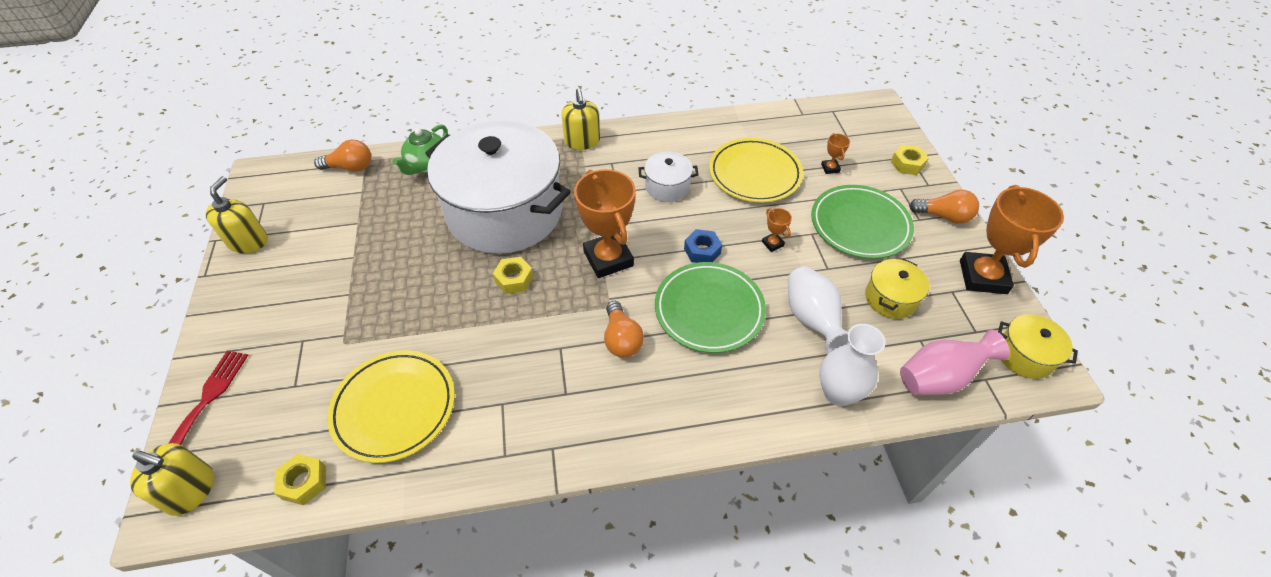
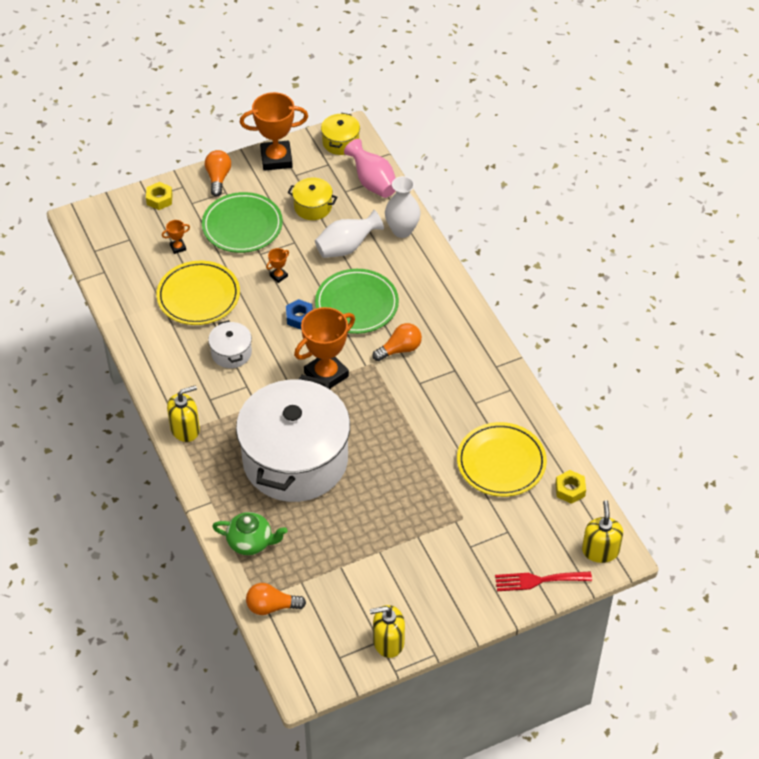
camera: 105 degrees left, 0 degrees up
orange light bulb [314,139,371,172] -> orange light bulb turned 75 degrees counterclockwise [246,583,306,615]
yellow nut [493,257,533,294] -> none

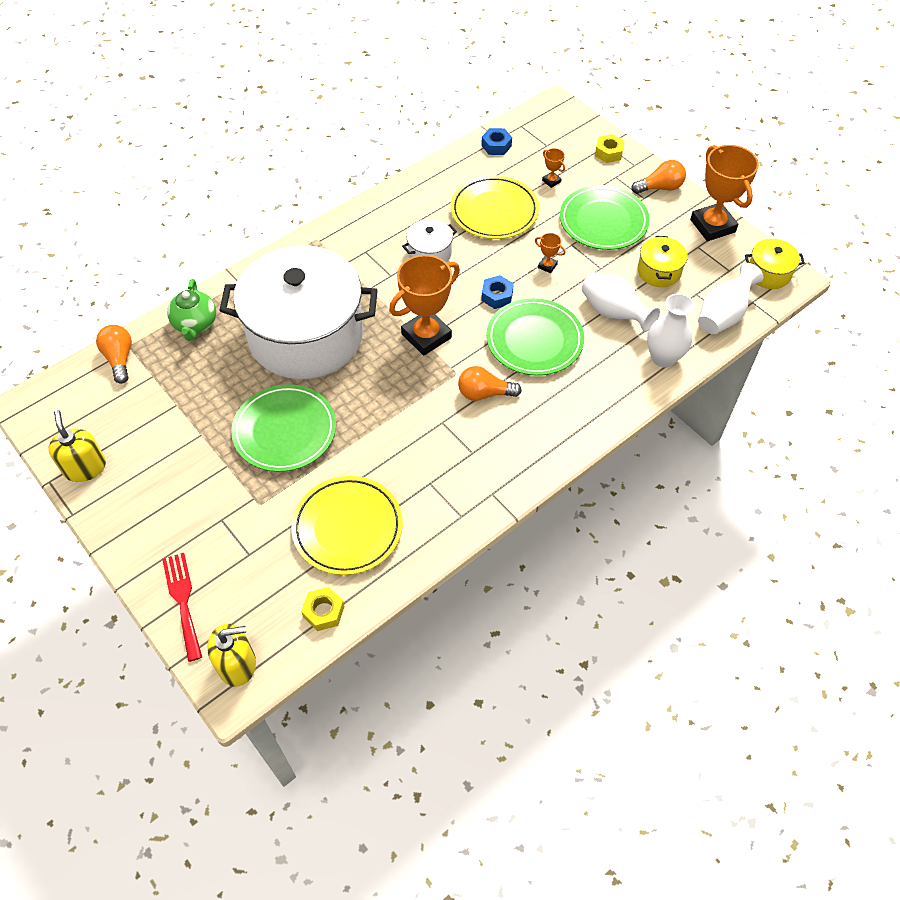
camera: 75 degrees right, 5 degrees up
yellow soap dispenser [167,385,200,442] -> none
orange trophy [294,307,355,389] -> orange trophy turned 75 degrees counterclockwise [389,255,460,356]
pink vase [344,139,395,198] -> white vase [698,263,764,334]
orange light bulb [372,323,422,361] -> orange light bulb turned 135 degrees clockwise [458,366,522,401]
none -> green plate [231,384,336,472]
none -> blue nut [481,128,512,155]

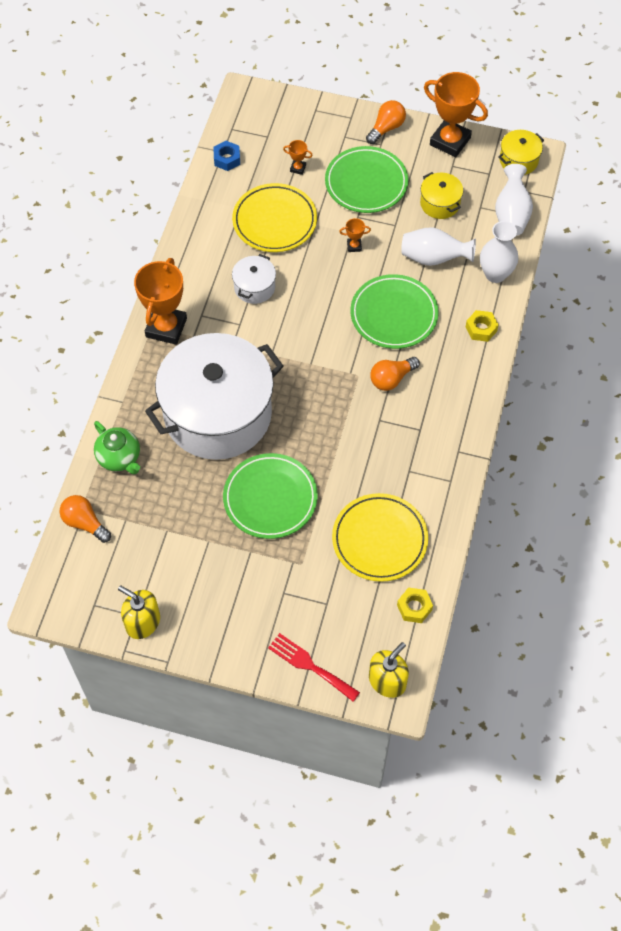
camera: 35 degrees left, 5 degrees up
orange trophy [389,255,460,356] -> orange trophy moved to [134,258,187,345]
blue nut [481,275,514,309] -> none
yellow nut [595,134,625,163] -> yellow nut moved to [466,310,499,342]

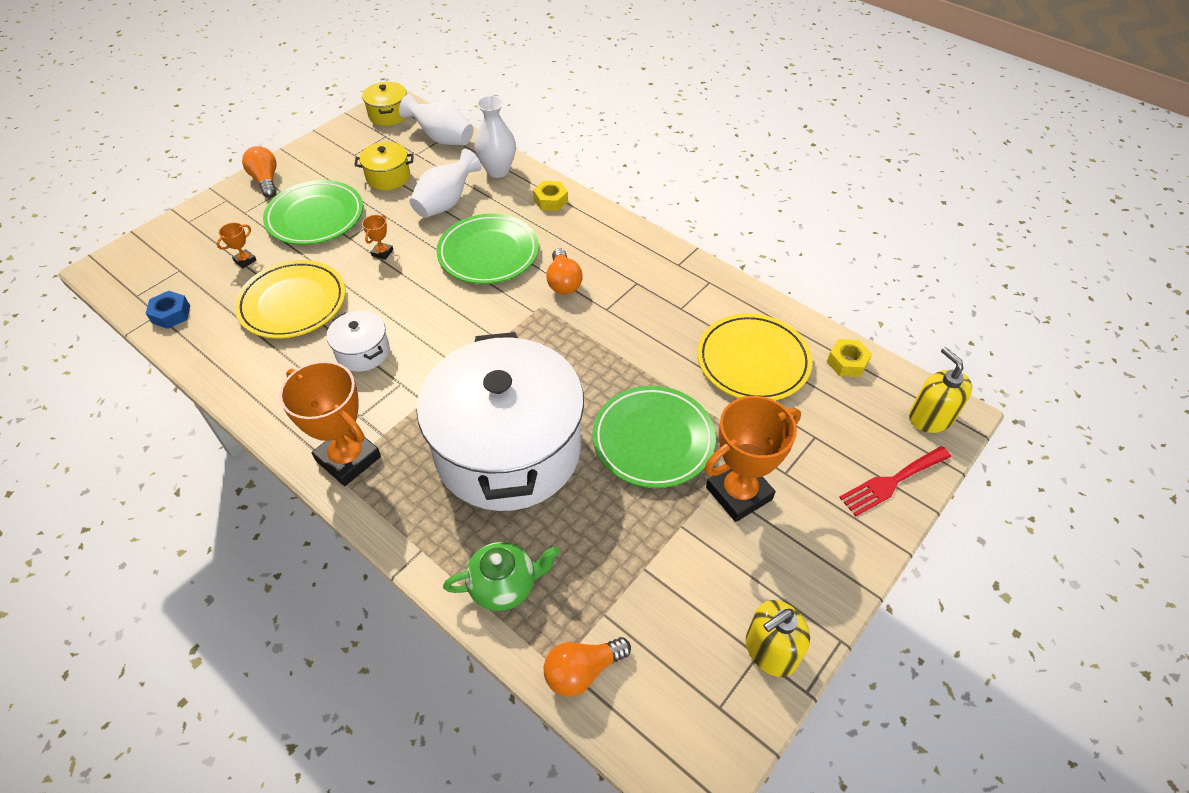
camera: 65 degrees left, 10 degrees down
orange trophy [424,72,488,157] -> orange trophy moved to [704,396,801,522]

